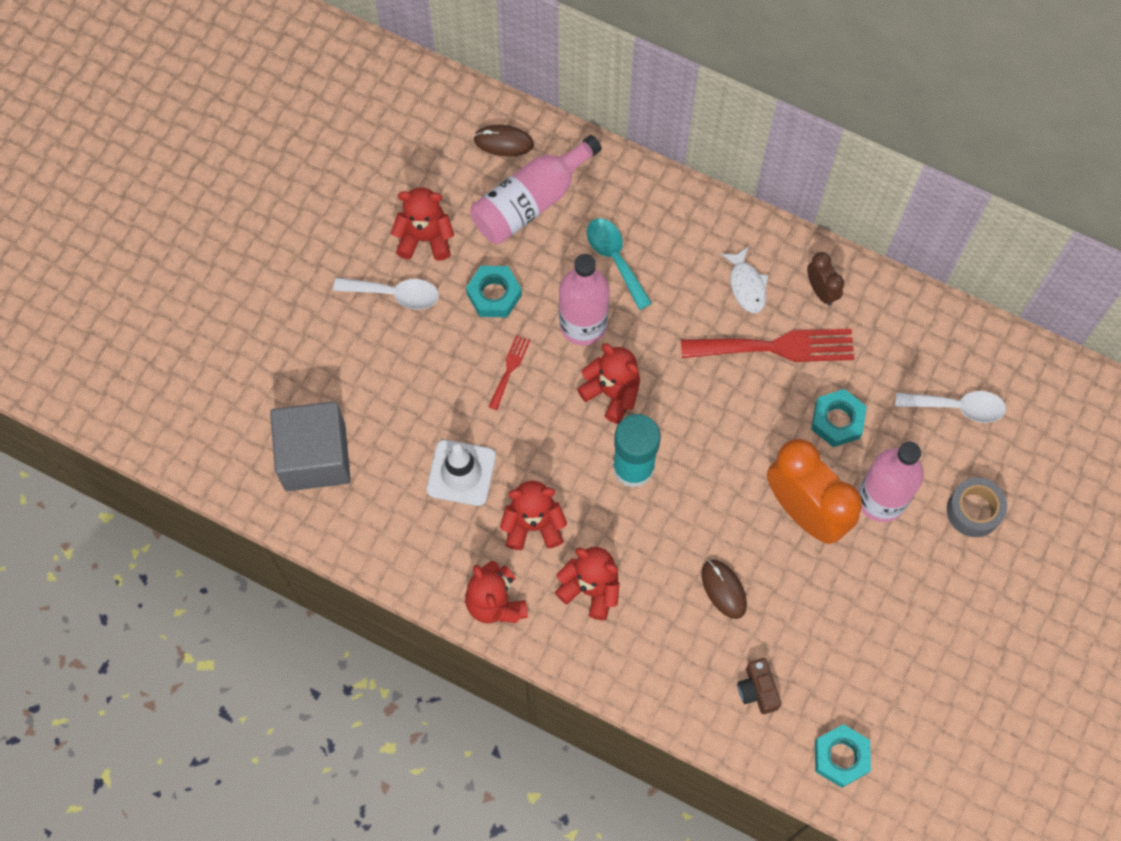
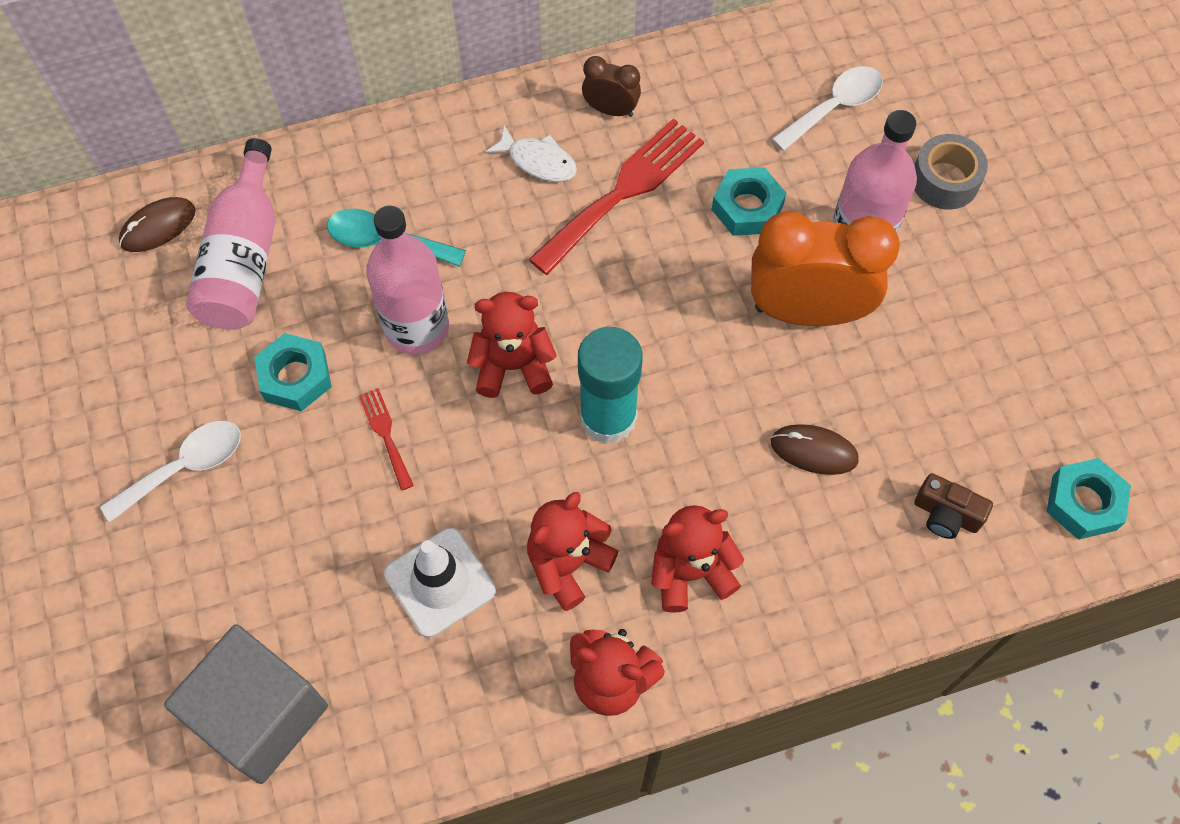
camera: 45 degrees left, 5 degrees down
red teddy bear [391,187,454,261] -> none

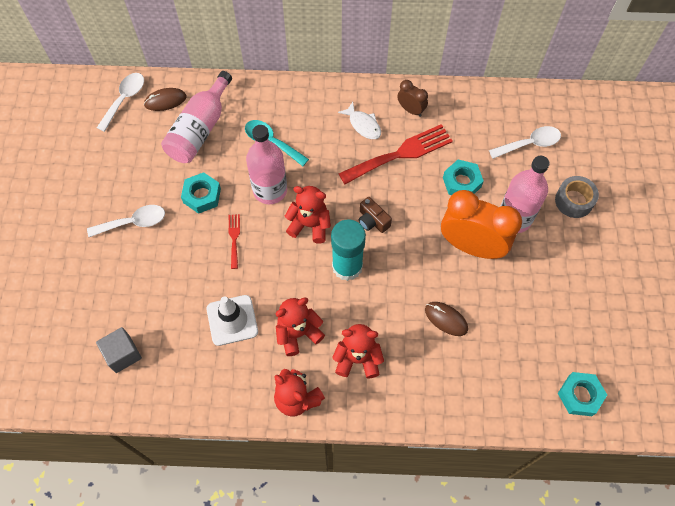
camera: 20 degrees right, 0 degrees up
grey cube [164,624,328,784] -> grey cube [96,327,142,373], size x0.57
brown camera [914,473,993,539] -> brown camera moved to [358,197,392,233]
none -> white spoon [97,73,144,132]

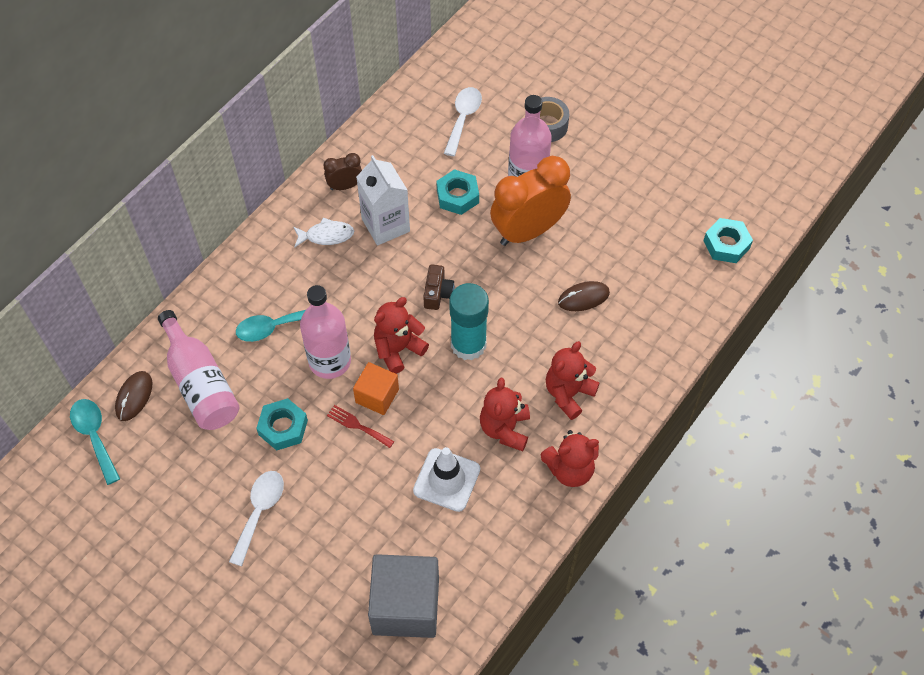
camera: 55 degrees left, 5 degrees down
grey cube [96,327,142,373] -> grey cube [368,554,439,638], size x1.75
white spoon [97,73,144,132] -> turquoise spoon [70,399,120,485]
red fork [339,124,453,184] -> white carton [356,155,410,245]
brown camera [358,197,392,233] -> brown camera turned 75 degrees counterclockwise [423,265,454,310]
none -> orange cube [353,362,399,415]

